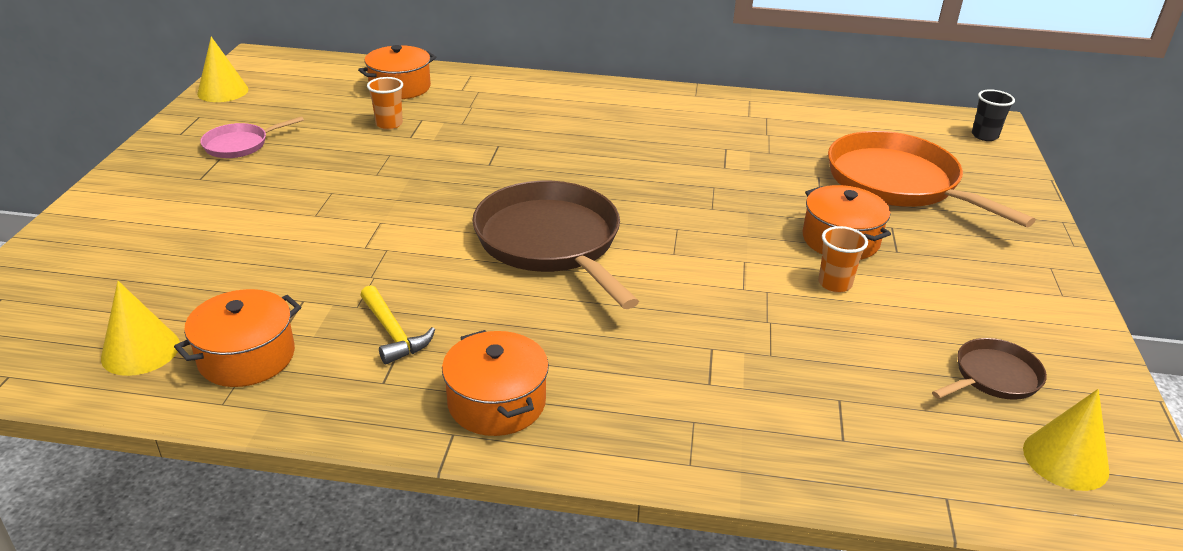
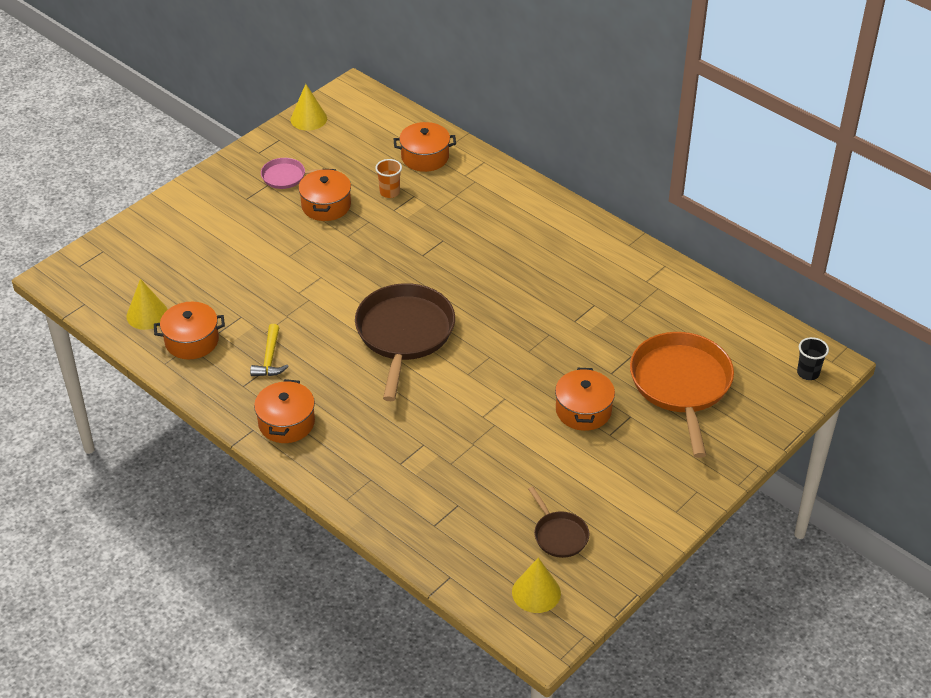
camera: 35 degrees right, 10 degrees up
orange cup [818,226,868,293] -> none
brown pan [932,338,1047,400] -> brown pan turned 60 degrees clockwise [528,487,589,558]
none -> orange pot [298,169,351,221]

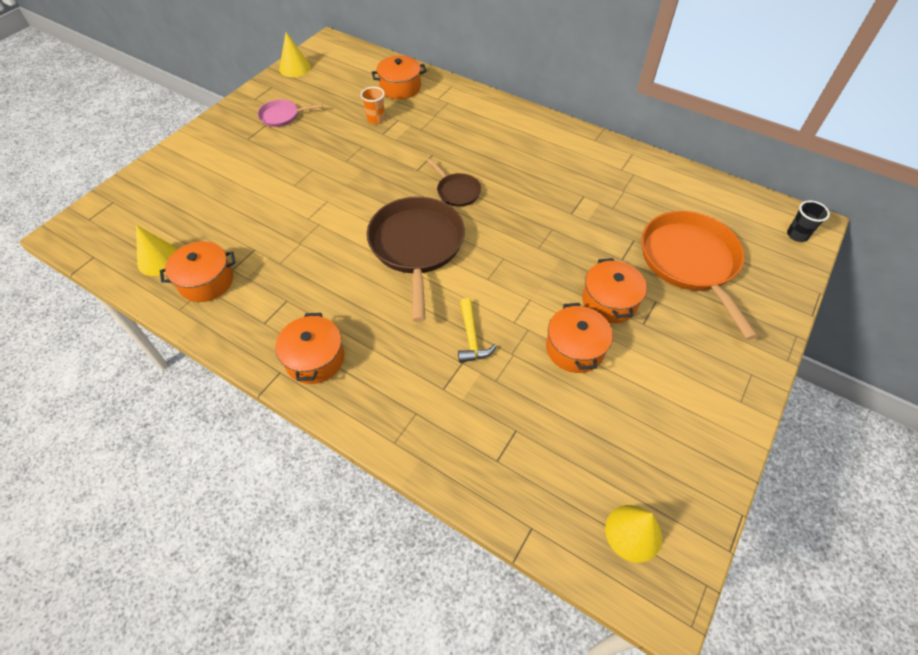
camera: 10 degrees left, 10 degrees up
yellow hammer [250,324,289,376] -> yellow hammer moved to [458,298,497,363]
orange pot [298,169,351,221] -> orange pot moved to [546,303,613,373]
brown pan [528,487,589,558] -> brown pan moved to [427,158,481,207]

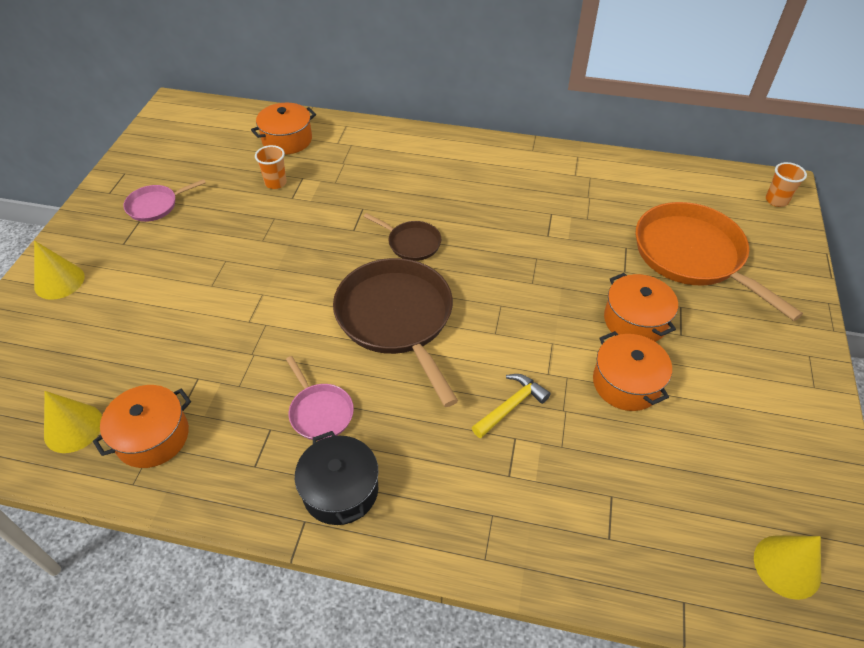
camera: 20 degrees left, 5 degrees down
orange pot [275,313,344,384] -> black pot [295,431,379,525]
yellow cone [279,32,311,77] -> yellow cone moved to [34,241,84,300]
yellow hammer [458,298,497,363] -> yellow hammer turned 105 degrees counterclockwise [472,374,551,438]
black cup [787,201,830,242] -> orange cup [766,162,807,207]
none -> pink pan [286,356,354,441]

